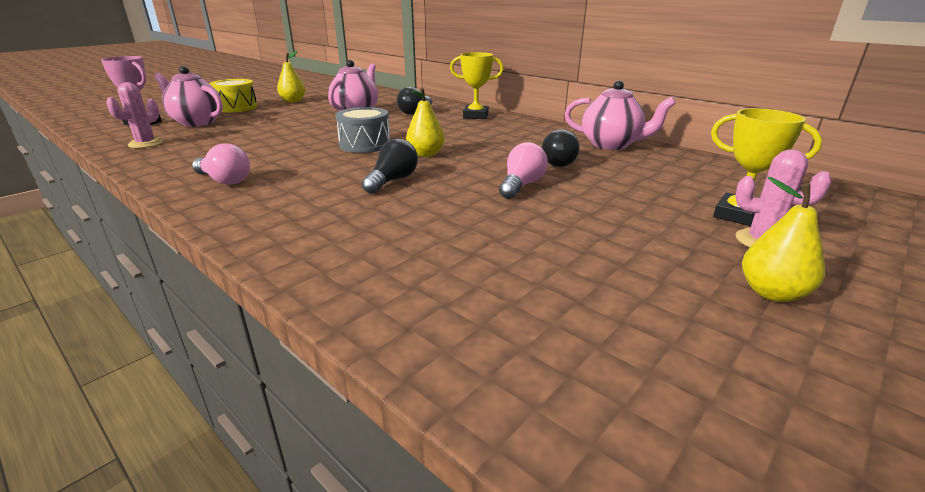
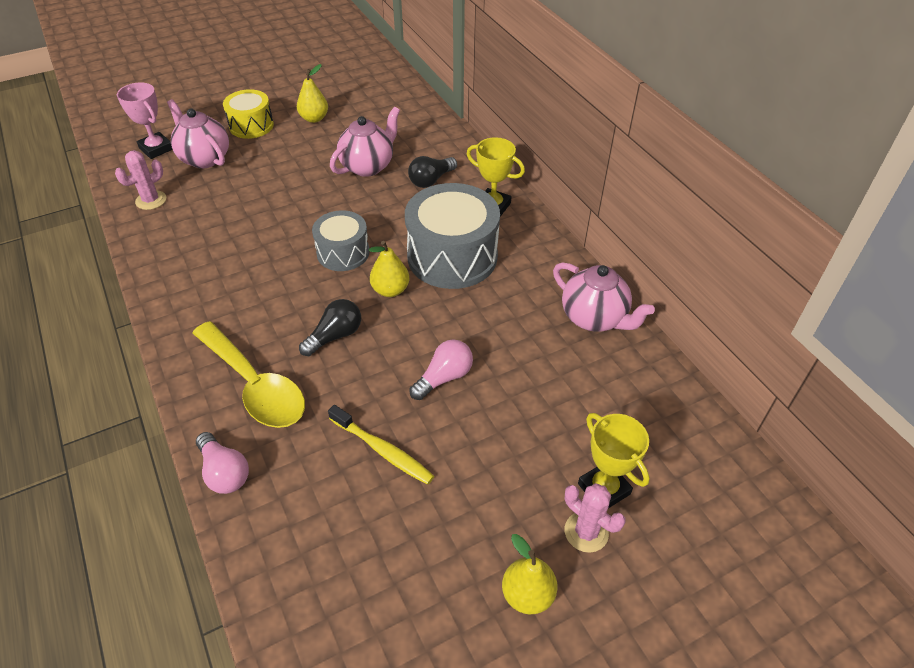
camera: 20 degrees right, 20 degrees up
pink light bulb [192,143,250,185] -> pink light bulb moved to [196,432,249,494]
black light bulb [542,129,580,167] -> none
none -> yellow spoon [192,321,305,428]
none -> yellow toothbrush [328,405,434,485]
none -> grey drum [405,183,500,289]

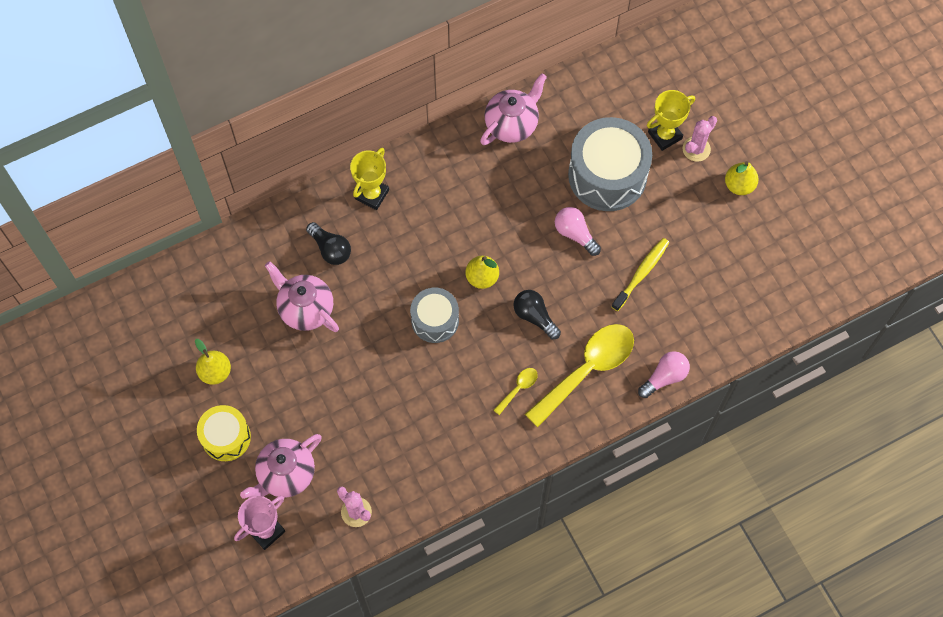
camera: 90 degrees left, 20 degrees up
grey drum [405,183,500,289] -> grey drum moved to [568,117,652,211]
none -> yellow spoon [494,368,538,415]

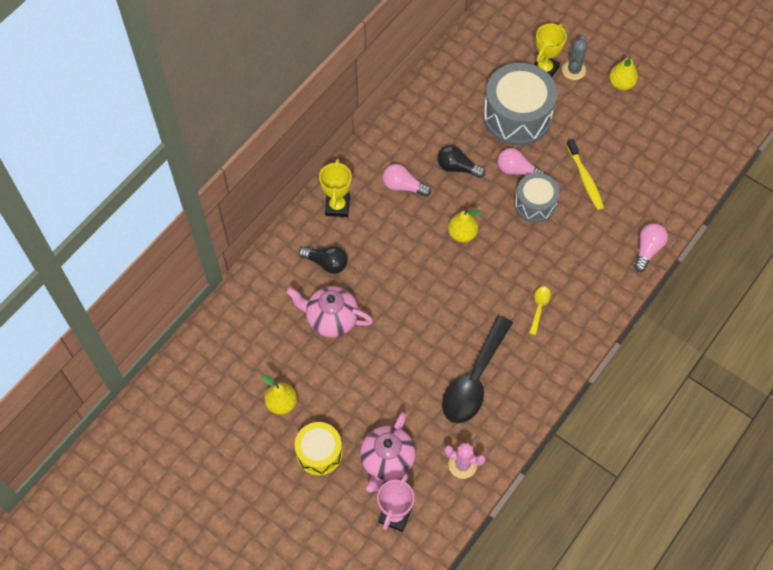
camera: 25 degrees left, 5 degrees down
grey drum [410,288,459,343] -> grey drum moved to [515,173,560,222]
pink teapot [480,74,547,145] -> none
black light bulb [513,290,561,339] -> black light bulb moved to [437,145,485,178]
yellow spoon [525,324,634,427] -> none
yellow toothbrush [611,238,670,311] -> yellow toothbrush turned 150 degrees clockwise [566,139,604,210]
pink cactus [683,116,717,162] -> grey cactus [562,35,587,80]
none -> pink light bulb [383,164,431,197]
none -> black spoon [442,316,512,424]

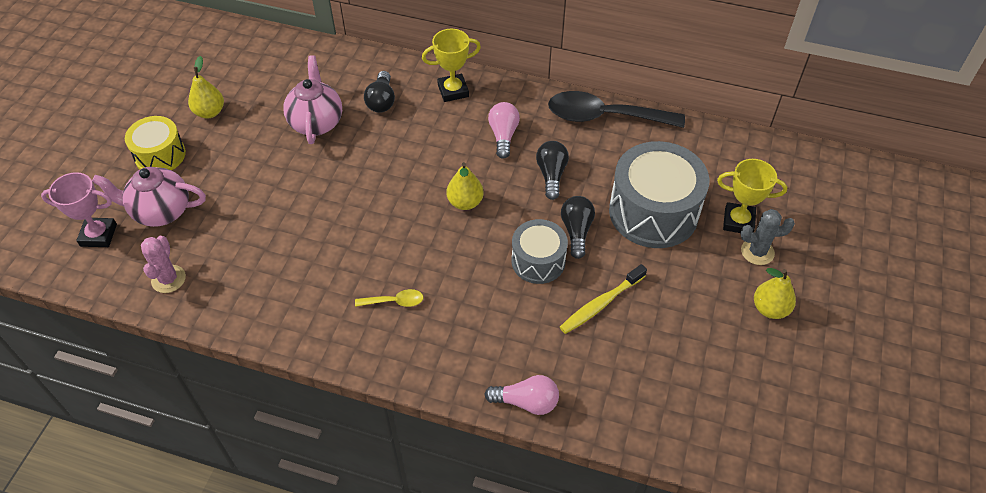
camera: 70 degrees right, 10 degrees down
black spoon [442,316,512,424] -> black spoon moved to [548,91,685,128]
pink light bulb [498,148,545,175] -> black light bulb [561,196,595,259]

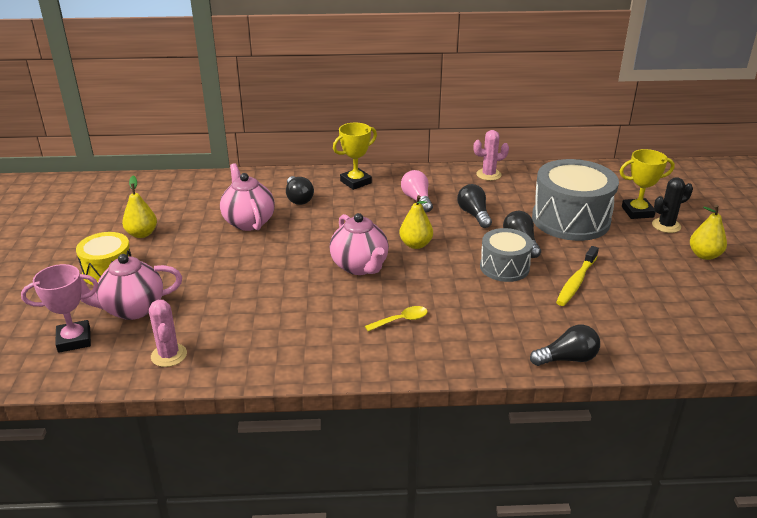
camera: 20 degrees left, 20 degrees down
pink light bulb [484,375,559,415] -> black light bulb [530,325,600,366]
black spoon [548,91,685,128] -> pink cactus [474,130,509,181]
grey cactus [740,209,795,265] -> black cactus [652,177,693,233]
none -> pink teapot [330,213,389,275]

